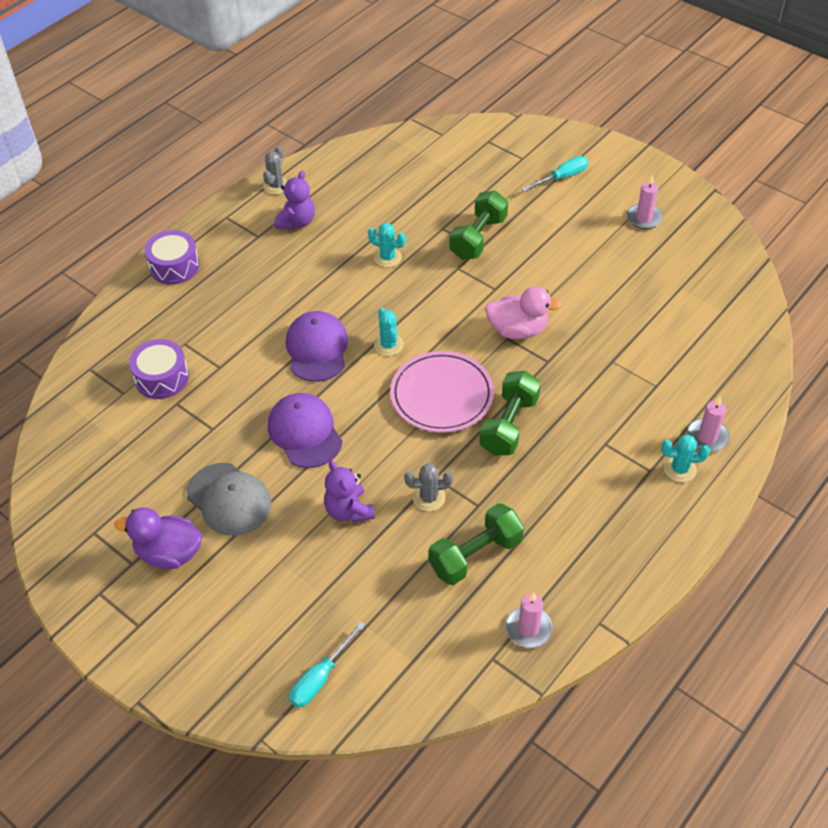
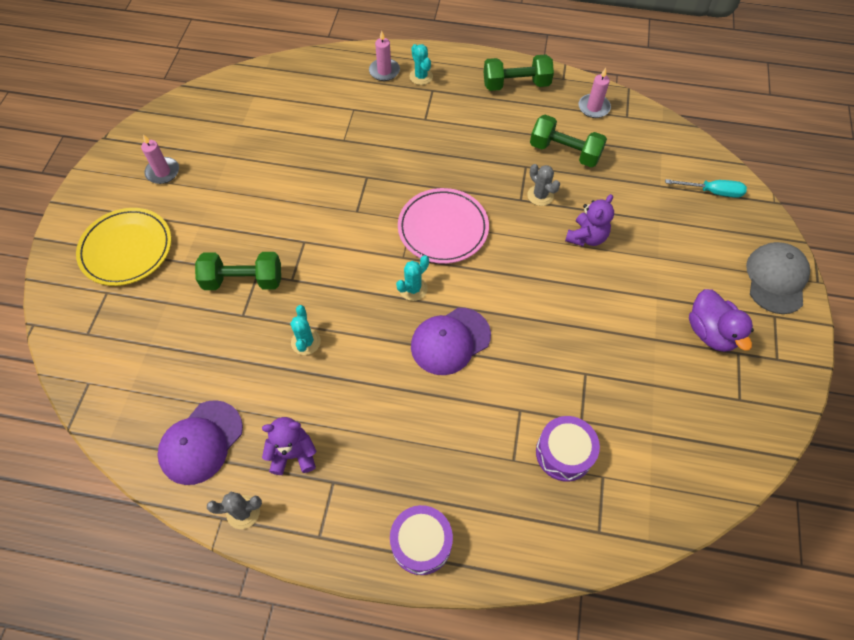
camera: 120 degrees left, 10 degrees up
grey cap [187,463,272,536] -> grey cap moved to [746,242,810,314]
purple cap [268,393,342,468] -> purple cap moved to [157,400,243,485]
green dumbbell [479,371,541,456] -> green dumbbell moved to [484,54,554,91]
pink duck [485,286,562,339] -> none
turquoise screwdriver [522,156,588,192] -> yellow plate [76,208,172,286]

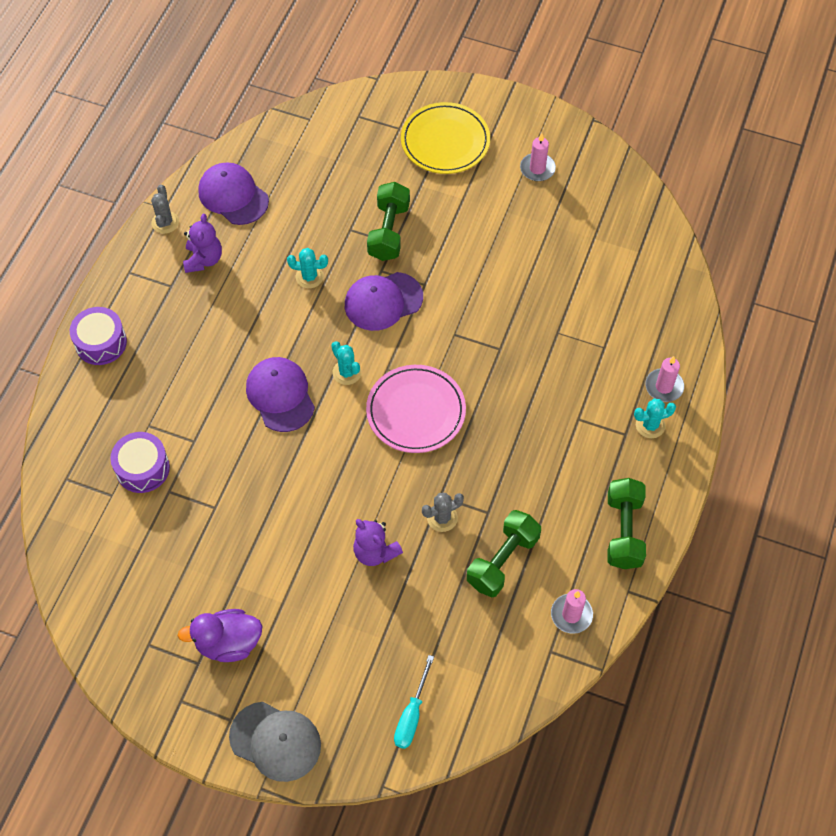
camera: 100 degrees right, 0 degrees up
none -> purple cap [345,272,423,331]

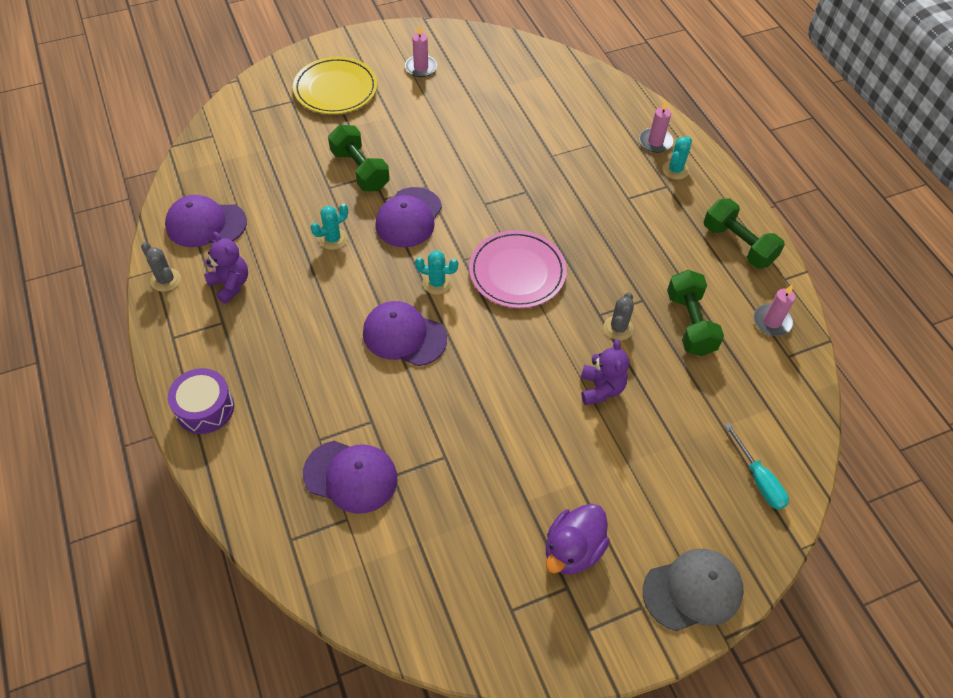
camera: 45 degrees left, 5 degrees down
purple drum [110,432,170,493] -> purple cap [303,441,397,514]
purple teddy bear [353,519,403,566] -> purple teddy bear turned 90 degrees counterclockwise [581,339,629,405]

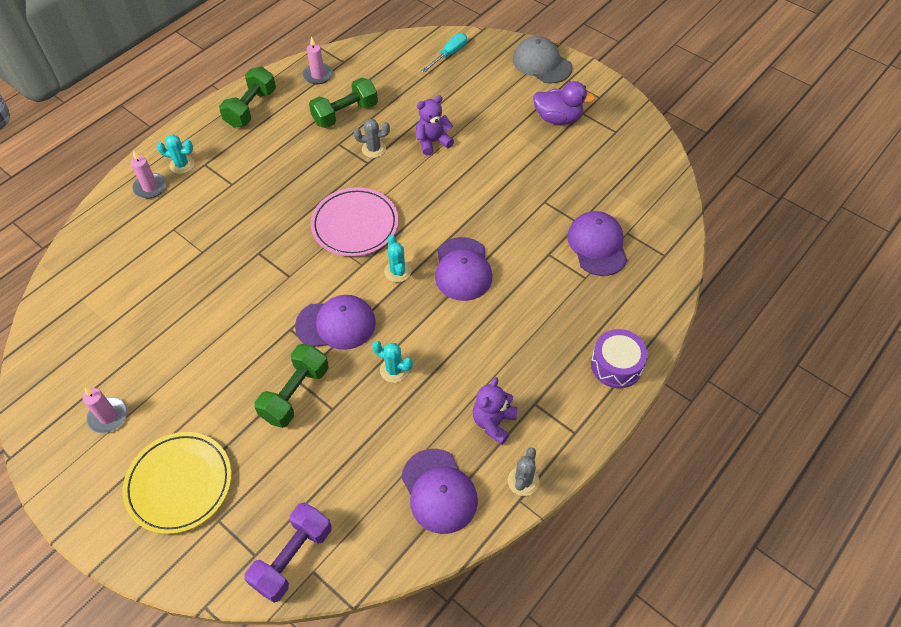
camera: 115 degrees left, 0 degrees up
none -> purple dumbbell [244,503,331,603]

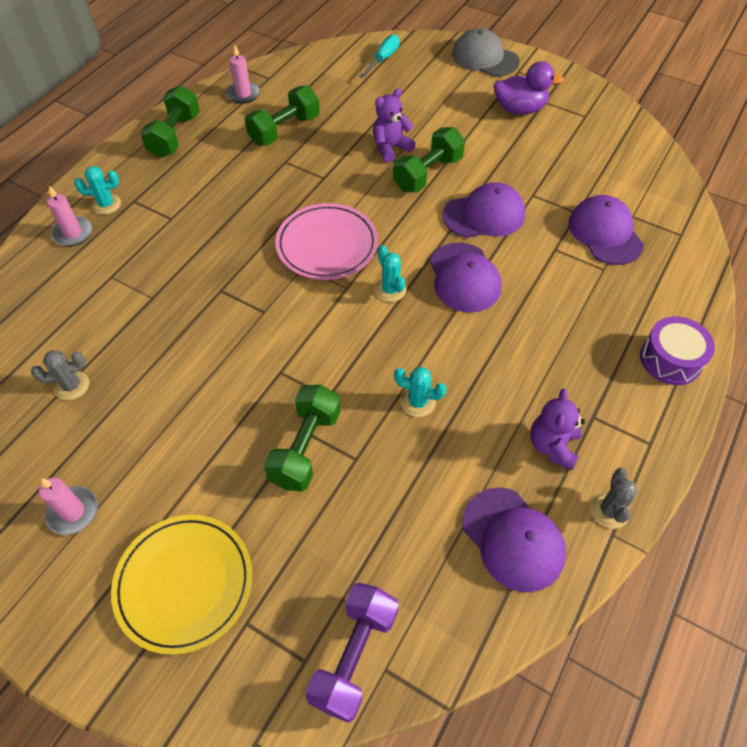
camera: 10 degrees left, 0 degrees up
purple cap [295,295,376,350] -> purple cap moved to [442,182,525,238]
grey cactus [354,119,390,158] -> grey cactus moved to [31,350,89,400]
none -> green dumbbell [393,127,465,192]

